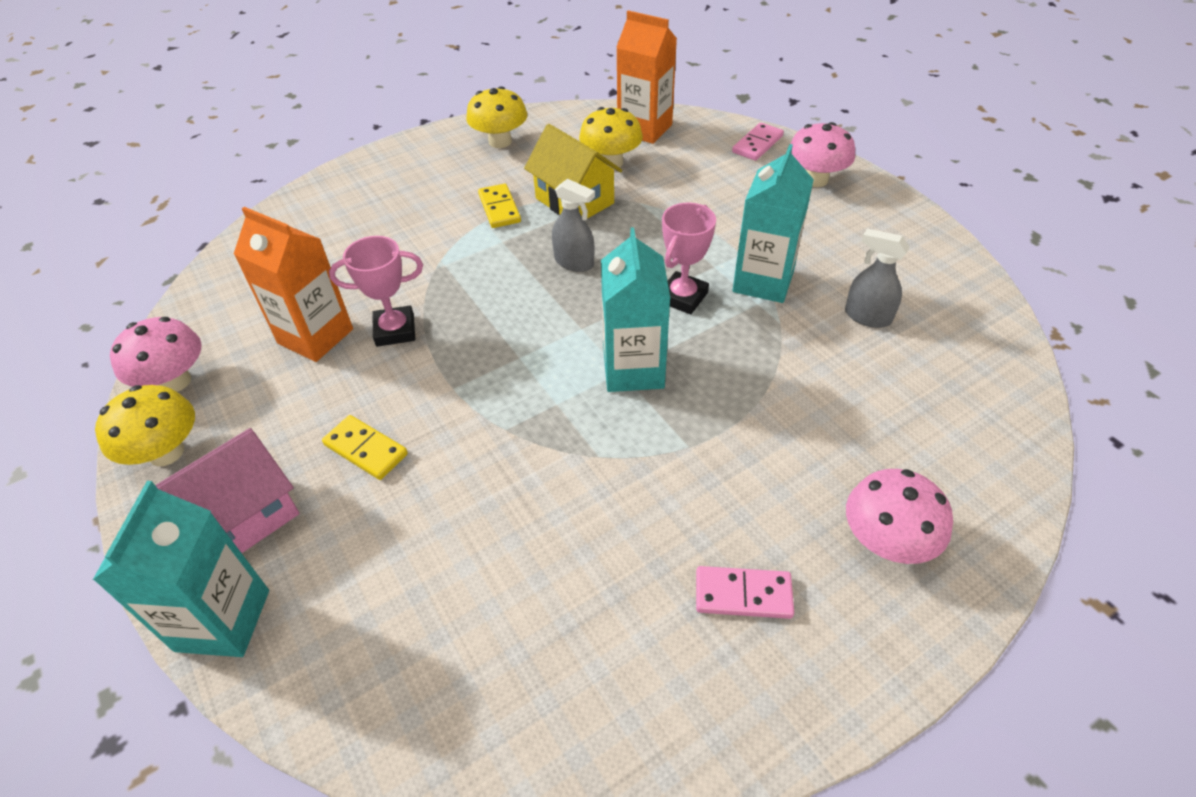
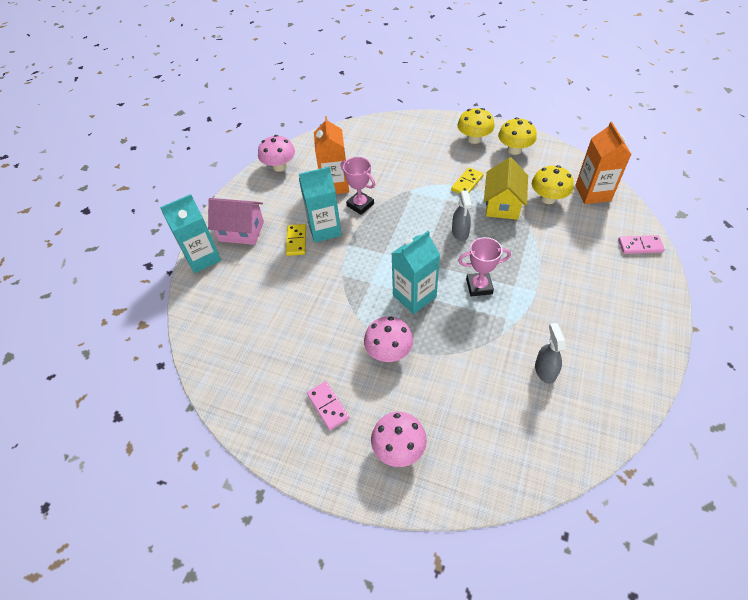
camera: 55 degrees right, 5 degrees up
yellow mushroom [95,385,195,466] -> yellow mushroom moved to [457,108,495,144]
turquoise carton [732,144,814,303] -> turquoise carton moved to [299,166,342,243]
pink mushroom [791,122,855,187] -> pink mushroom moved to [364,316,413,362]

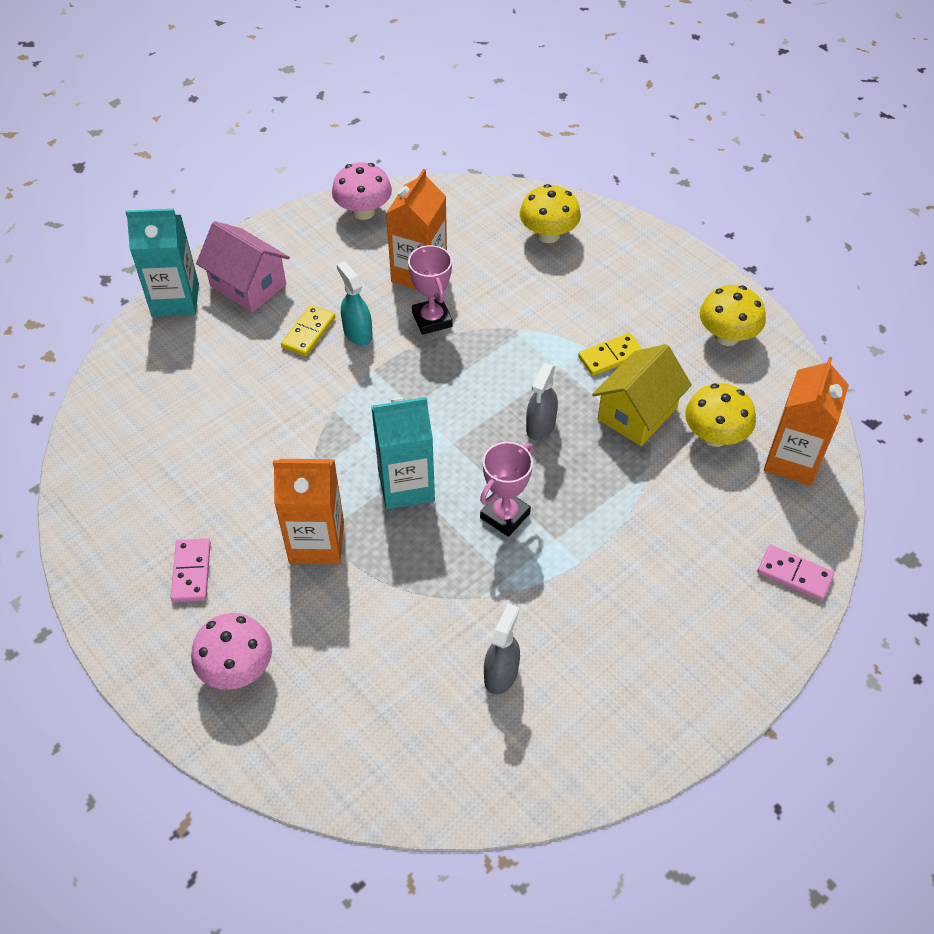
camera: 25 degrees right, 0 degrees up
turquoise carton [299,166,342,243] -> turquoise spray bottle [337,261,373,346]
pink mushroom [364,316,413,362] -> orange carton [273,459,344,564]
yellow mushroom [457,108,495,144] -> yellow mushroom moved to [520,184,581,243]
pink trophy [458,237,511,297] -> pink trophy turned 75 degrees counterclockwise [480,442,534,537]

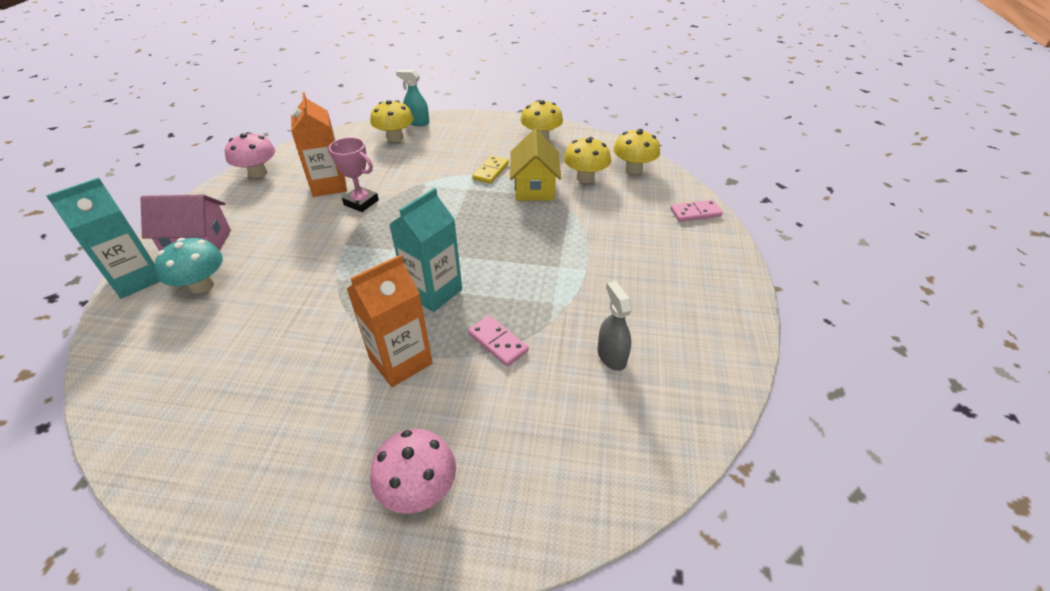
camera: 40 degrees left, 10 degrees down
pink domino [170,538,211,602] -> pink domino moved to [468,316,529,366]
yellow domino [281,305,335,357] -> none
turquoise spray bottle [337,261,373,346] -> turquoise spray bottle moved to [396,70,429,126]
pink trophy [480,442,534,537] -> none
grey spray bottle [526,363,558,441] -> none
orange carton [764,357,849,485] -> yellow mushroom [613,129,660,174]
none -> turquoise mushroom [155,238,223,294]

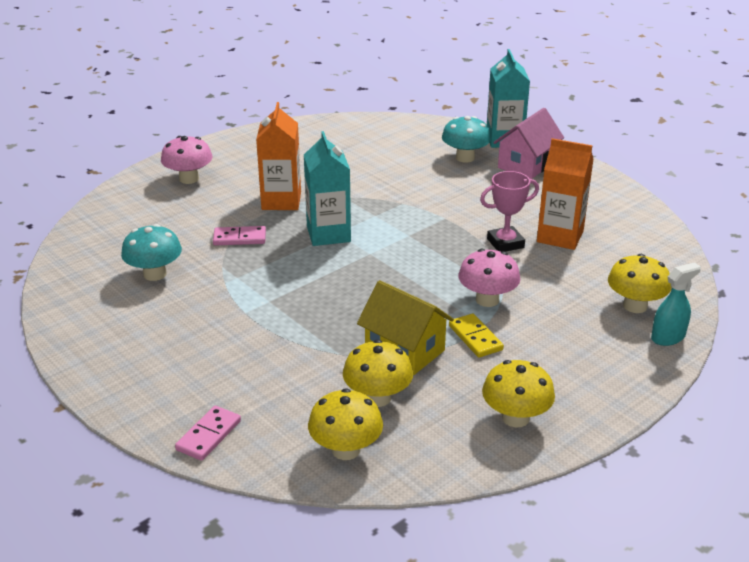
camera: 130 degrees right, 10 degrees down
pink mushroom [225,132,276,178] -> pink mushroom moved to [458,249,520,307]
grey spray bottle [598,281,632,371] -> turquoise mushroom [121,224,182,281]

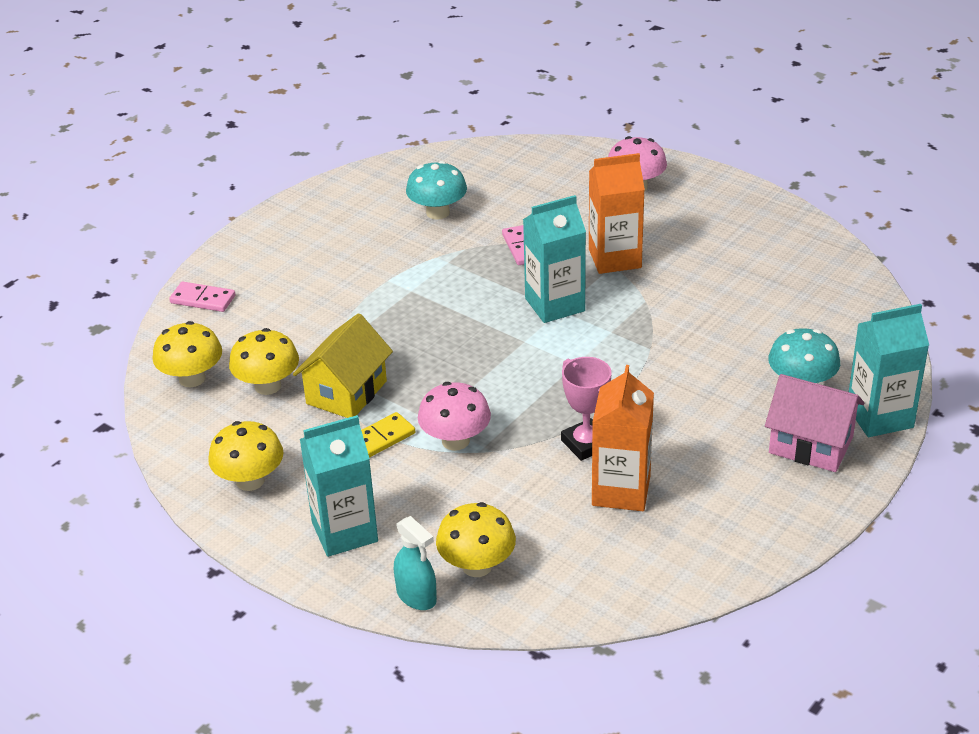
camera: 80 degrees right, 5 degrees up
none -> turquoise carton [300,415,378,557]

